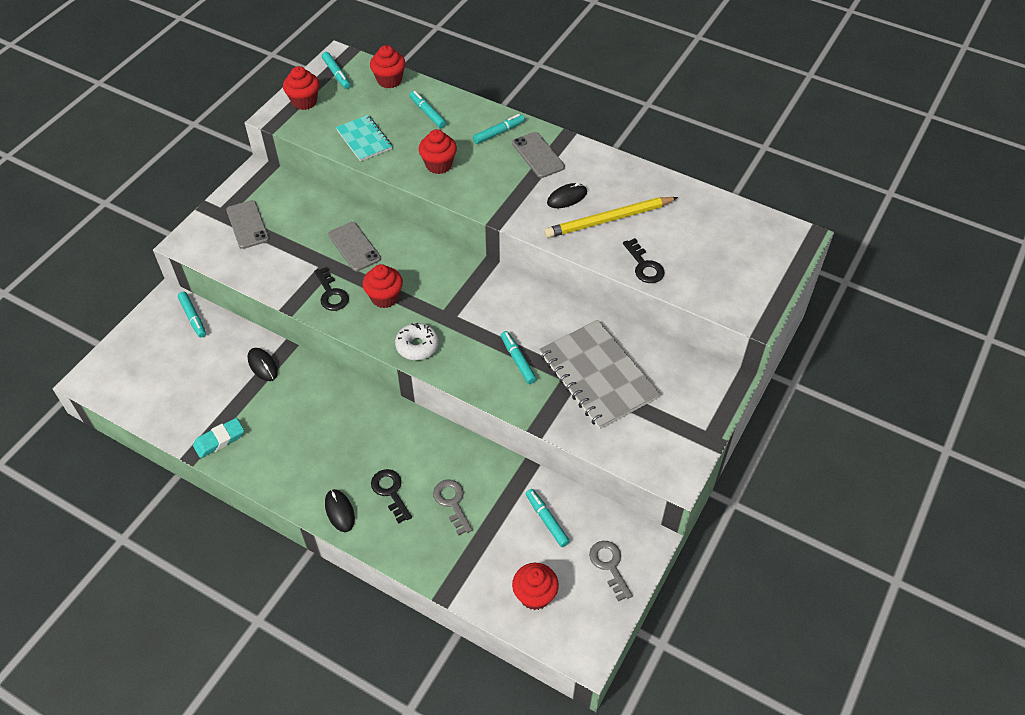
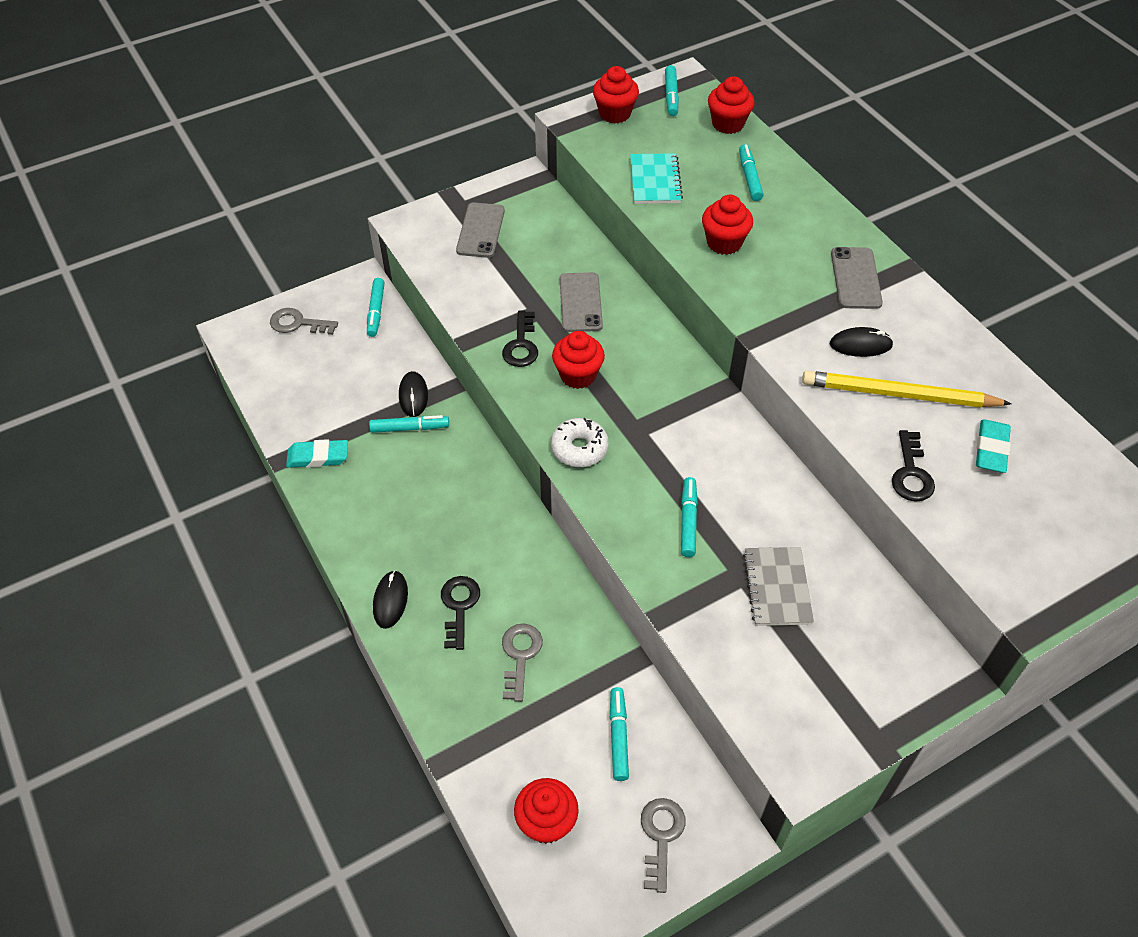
camera: 30 degrees right, 0 degrees up
turquoise marker [473,114,525,144] -> turquoise marker moved to [369,415,449,433]
grey notebook [539,320,660,429] -> grey notebook [743,547,814,626], size x0.57
none -> grey key [270,308,338,335]
none -> turquoise eraser [976,420,1011,473]

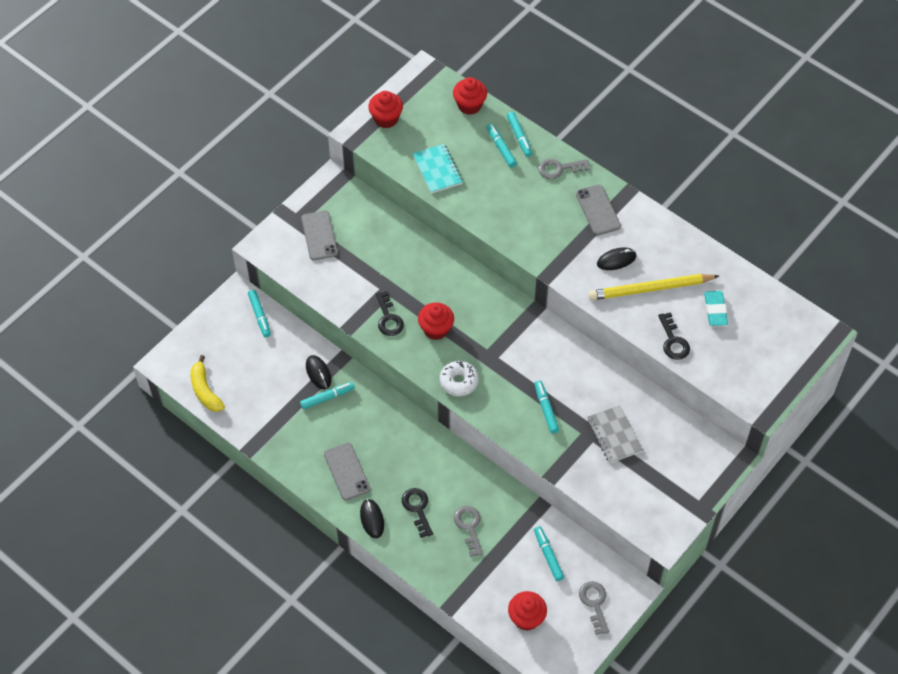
camera: 20 degrees left, 5 degrees up
grey key [270,308,338,335] -> grey key moved to [538,159,590,179]
turquoise eraser [286,439,348,468] -> none
grey phone [560,272,603,332] -> grey phone moved to [324,443,370,500]
turquoise marker [665,65,679,116] -> turquoise marker moved to [507,112,533,157]
red cupcake [702,195,753,255] -> none
none -> yellow banana [190,355,225,412]

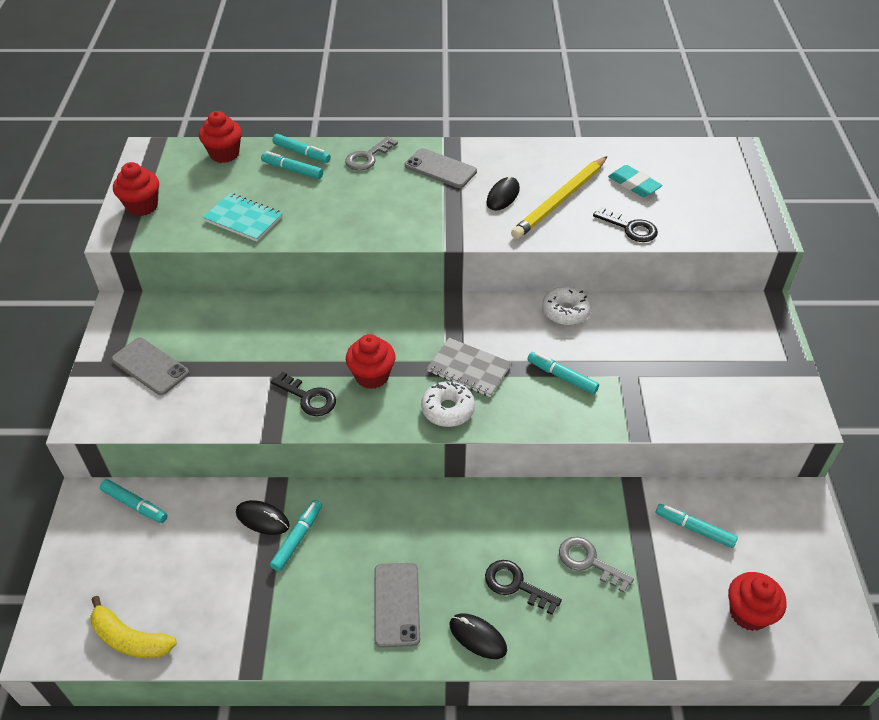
camera: 40 degrees left, 10 degrees down
grey phone [324,443,370,500] -> grey phone turned 60 degrees clockwise [374,563,420,648]
grey key [579,581,609,635] -> none
grey notebook [587,405,643,463] -> grey notebook moved to [427,338,512,397]
none -> white donut [542,286,591,325]

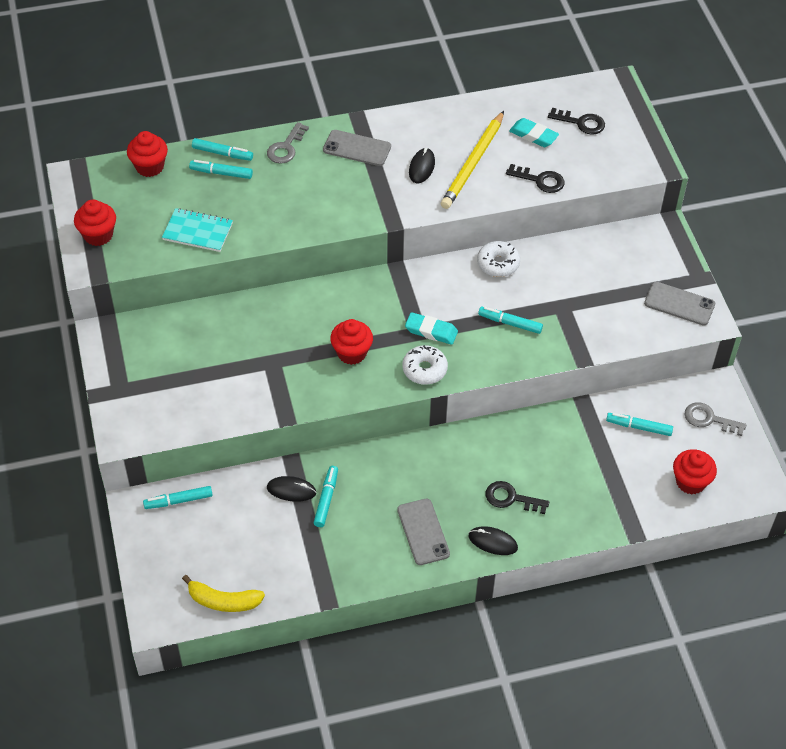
camera: 15 degrees left, 5 degrees up
turquoise marker [100,479,168,523] -> turquoise marker turned 150 degrees clockwise [143,486,213,509]
grey phone [111,338,189,395] -> grey phone moved to [644,282,715,326]
black key [271,371,336,416] -> black key moved to [548,108,605,134]
grey notebook [427,338,512,397] -> turquoise eraser [405,312,458,345]
grey key [559,536,634,593] -> grey key moved to [685,402,746,436]

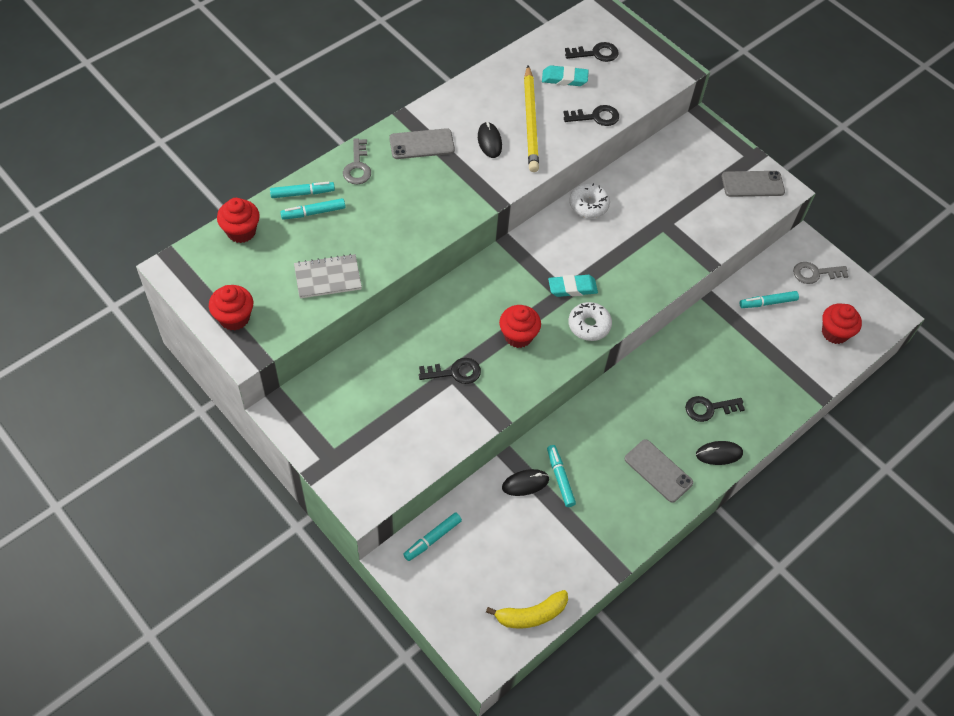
camera: 30 degrees left, 5 degrees up
turquoise notebook [162,208,233,252] -> grey notebook [294,254,362,298]
turquoise marker [478,307,543,334] -> none
none -> black key [419,358,481,384]

